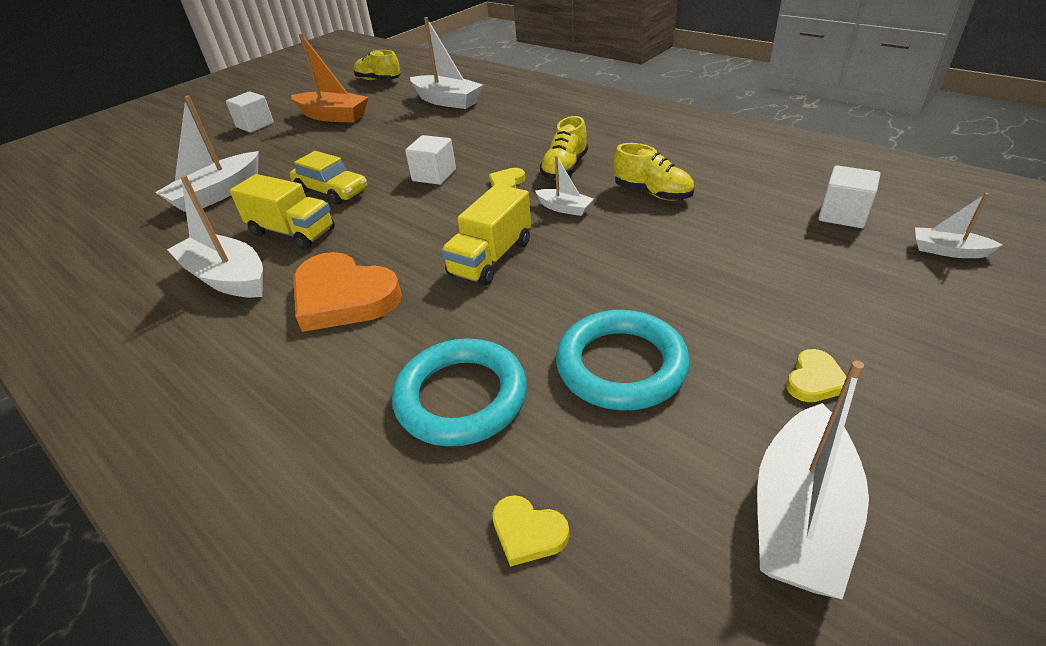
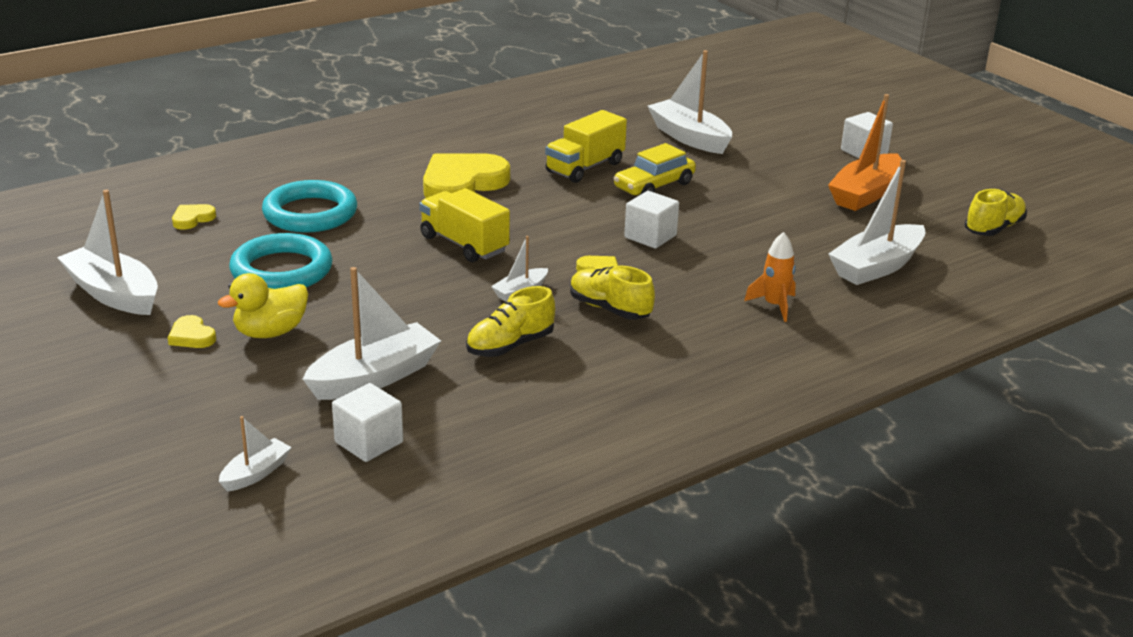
camera: 100 degrees right, 10 degrees down
white boat [167,175,263,298] -> white boat moved to [303,267,441,400]
orange heart [293,252,402,332] -> yellow heart [423,153,510,198]
none -> yellow duck [218,273,308,338]
none -> orange rocket [744,232,796,322]

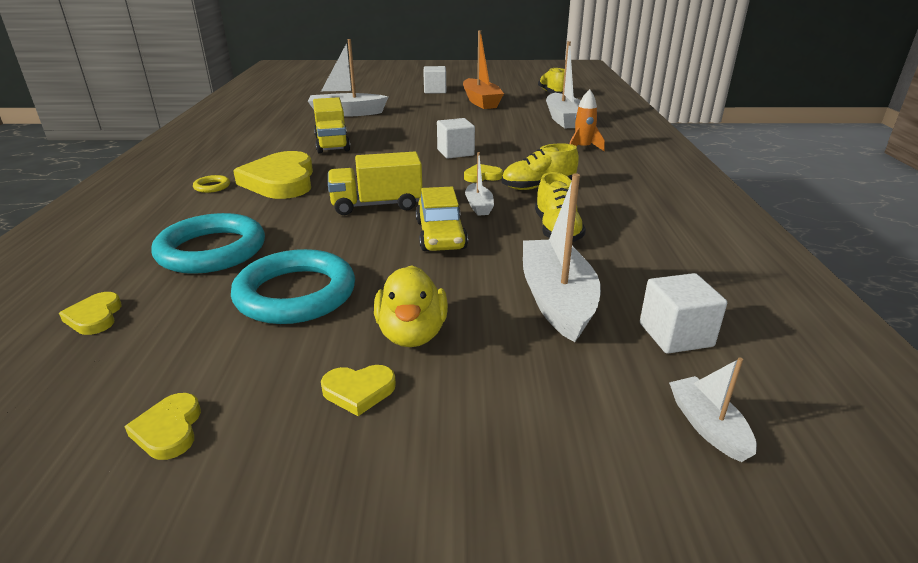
camera: 55 degrees left, 0 degrees up
white boat [57,190,158,315] -> yellow heart [124,393,201,460]
yellow car [613,143,696,195] -> yellow car moved to [416,187,468,251]
none -> yellow ring [193,175,230,193]

